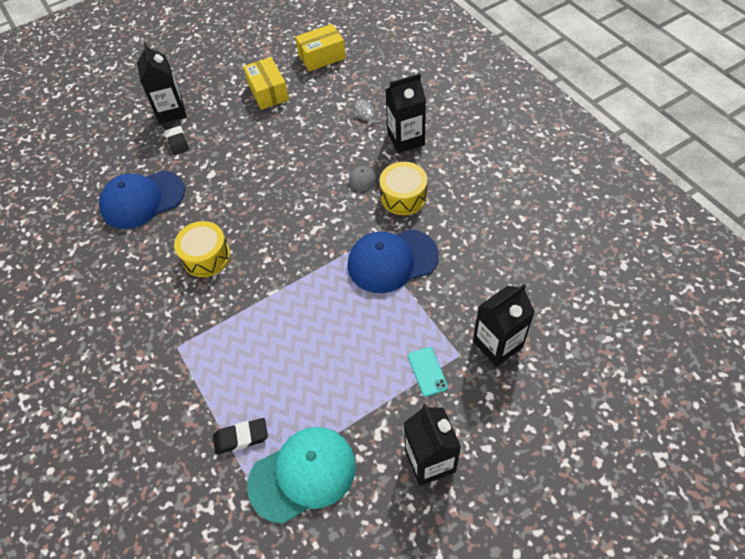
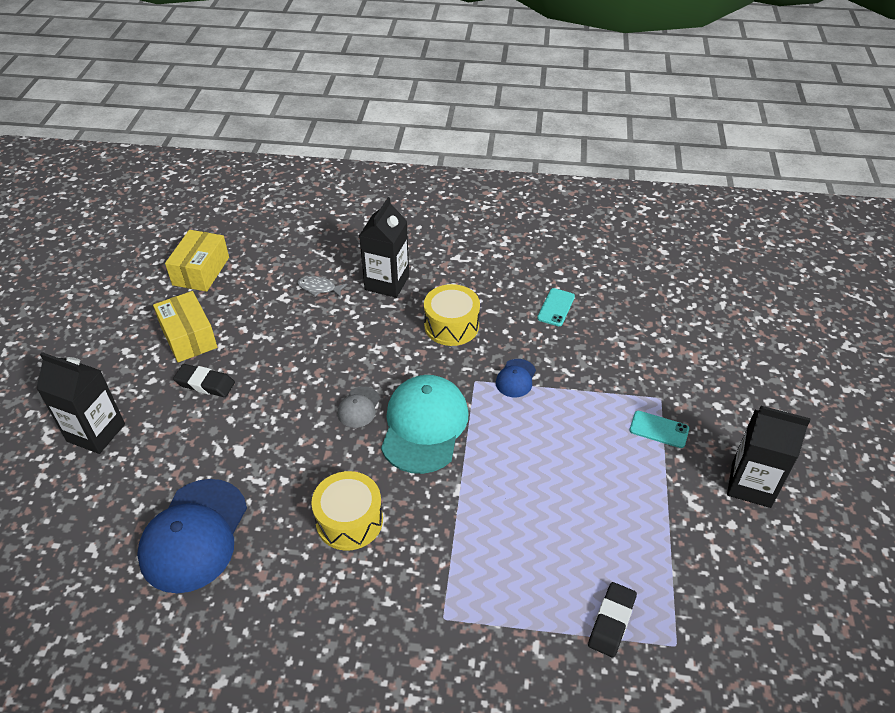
camera: 55 degrees left, 10 degrees down
black eraser [162,119,189,155] -> black eraser moved to [173,364,235,397]
yellow box [243,57,289,110] -> yellow box turned 45 degrees clockwise [153,291,217,362]
turquoise cap [247,427,356,524] -> turquoise cap moved to [381,375,469,474]
blue cap [347,229,439,293] -> blue cap [496,359,536,397], size x0.46
grey cap [349,165,384,191] -> grey cap moved to [338,386,380,428]
black carton [473,284,535,367] -> none
none -> turquoise phone [537,288,575,326]

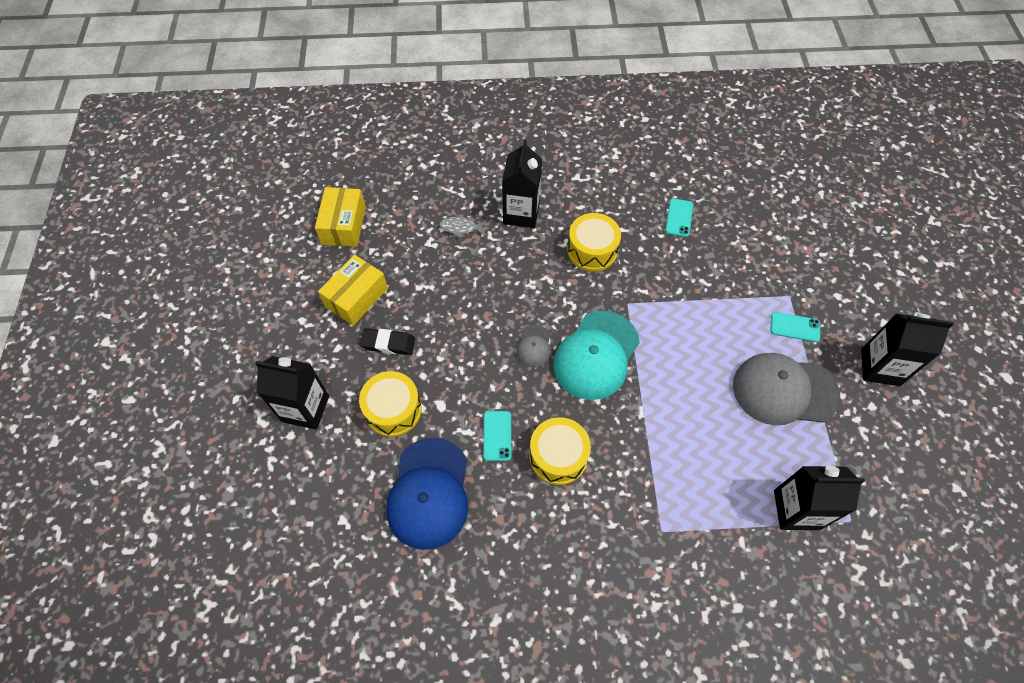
camera: 10 degrees left, 15 degrees up
yellow box [153,291,217,362] -> yellow box turned 75 degrees clockwise [318,254,388,326]
turquoise cap [381,375,469,474] -> turquoise cap turned 150 degrees counterclockwise [553,310,640,400]
blue cap [496,359,536,397] -> none
black eraser [588,582,637,657] -> black carton [774,466,865,530]
none -> yellow drum [359,371,422,437]
none -> turquoise phone [483,411,511,461]
none -> grey cap [733,353,840,425]

